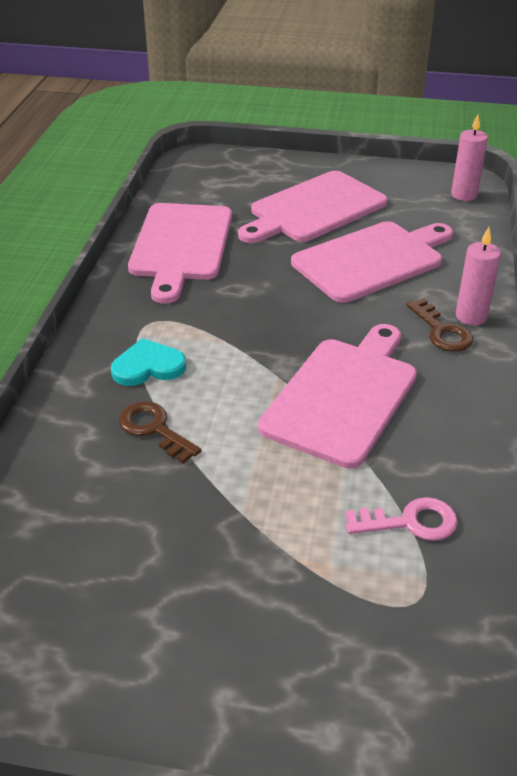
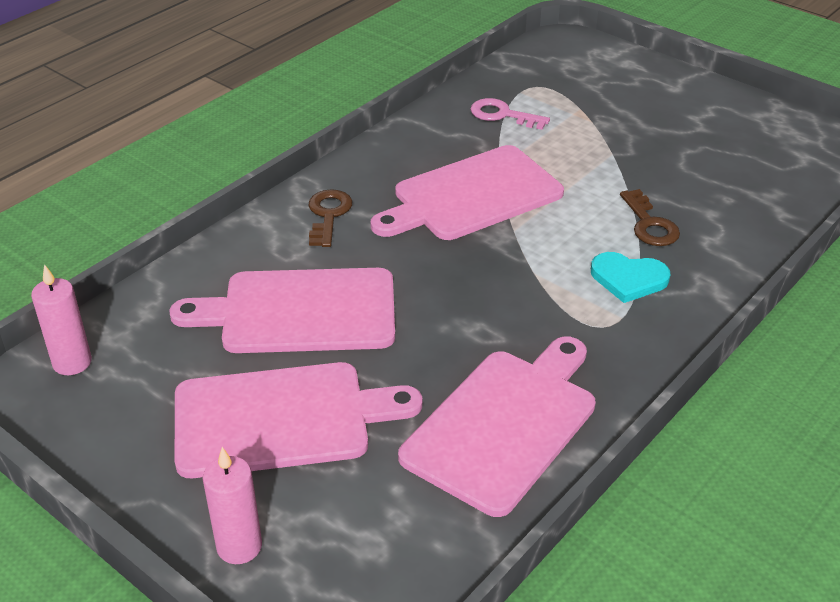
camera: 150 degrees left, 0 degrees up
pink candle [456,227,501,325] -> pink candle moved to [203,447,262,564]

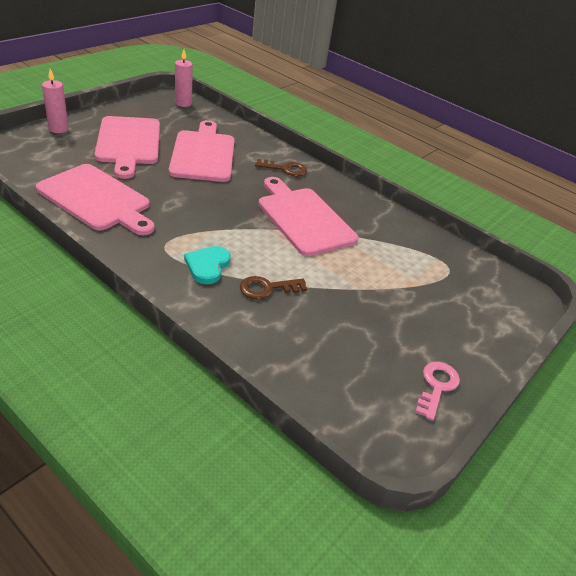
camera: 85 degrees right, 0 degrees up
pink key [470,98,550,130] -> pink key moved to [415,362,460,421]

